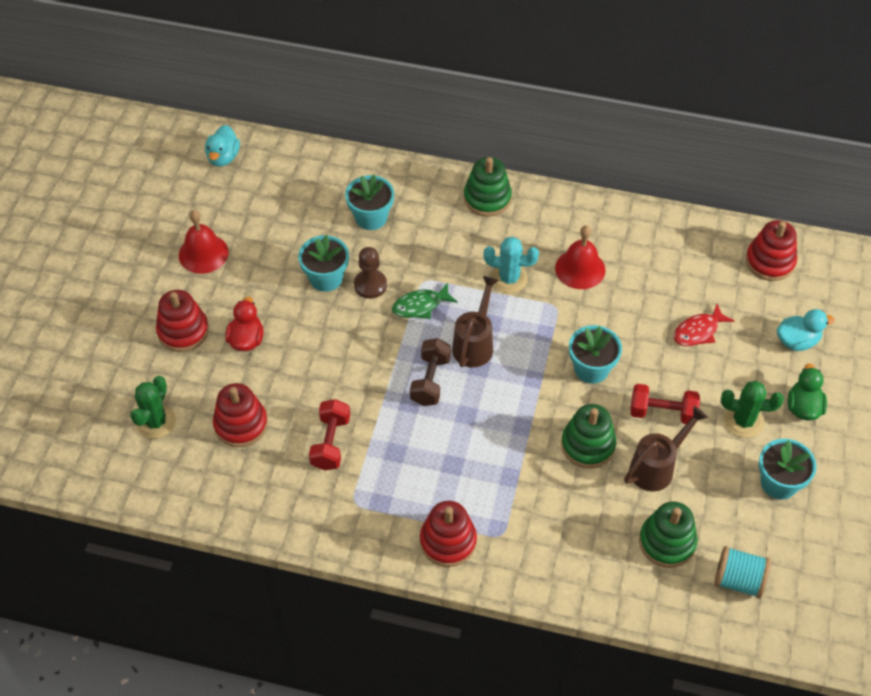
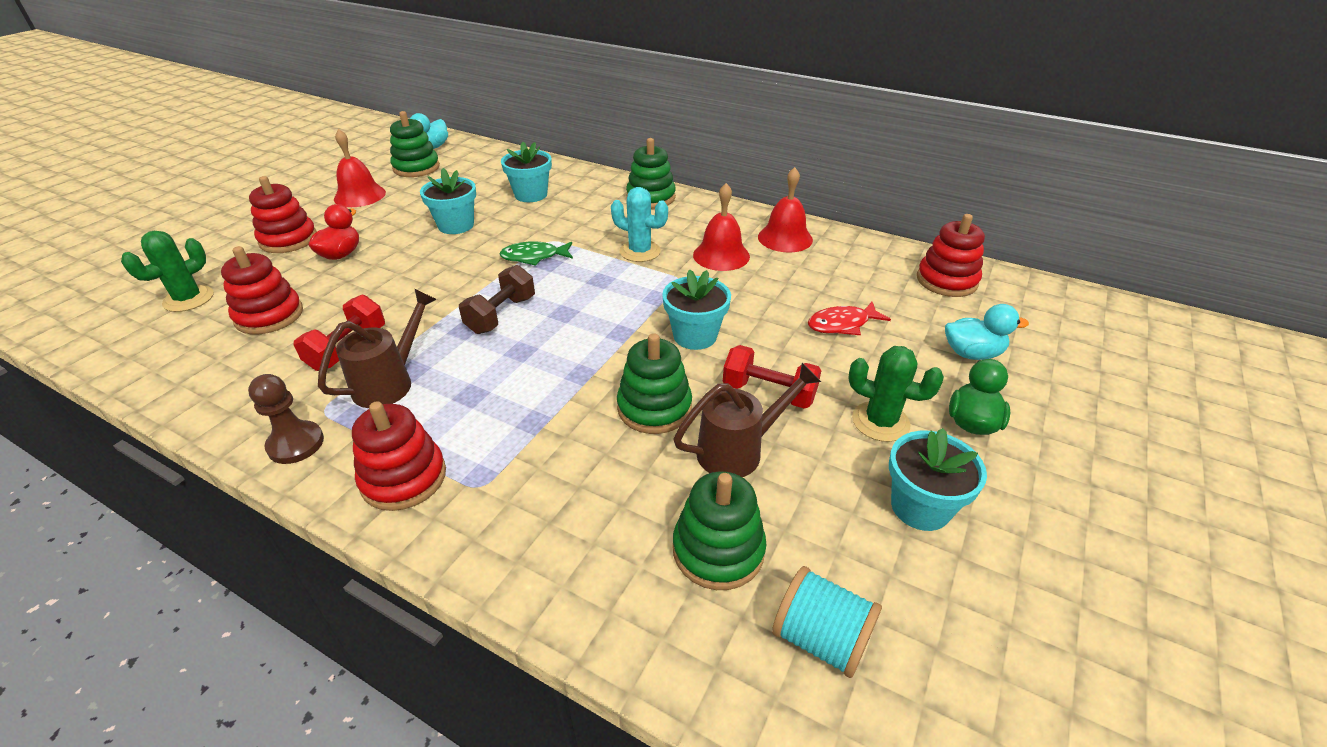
camera: 15 degrees right, 15 degrees down
brown pawn [354,247,387,299] -> brown pawn moved to [248,374,324,464]
brown watering can [452,276,499,367] -> brown watering can moved to [318,289,437,408]
none -> green stacking toy [390,111,440,177]
none -> red bell [758,167,813,253]

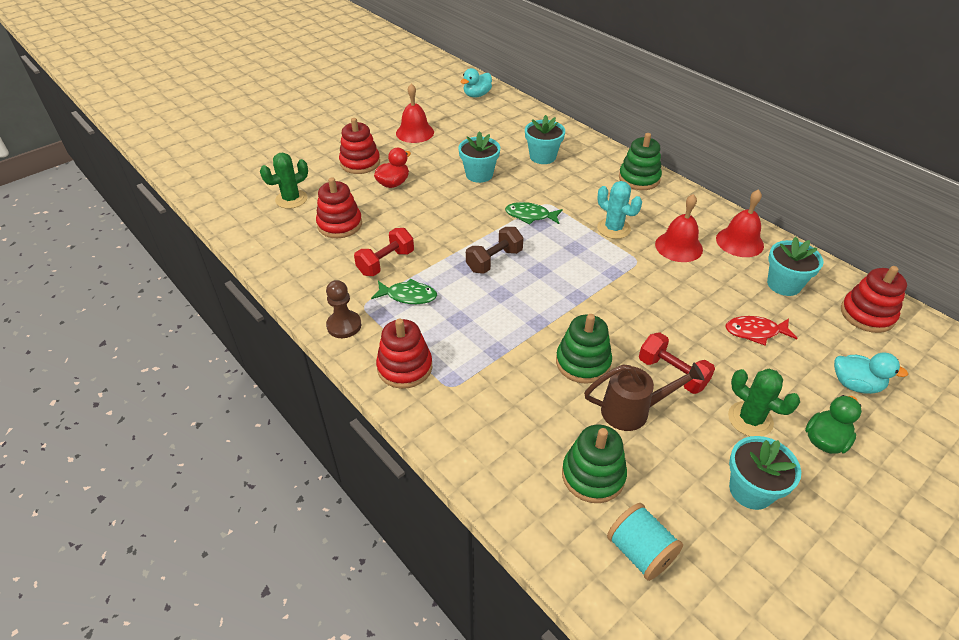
camera: 20 degrees right, 5 degrees up
brown watering can [318,289,437,408] -> green fish [371,278,437,304]
green stacking toy [390,111,440,177] -> none
turquoise flower pot [662,269,731,350] -> turquoise flower pot moved to [767,237,824,296]

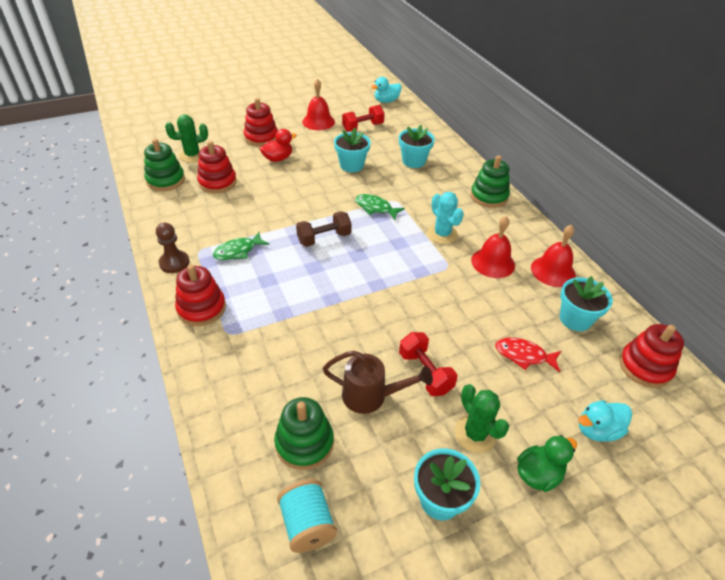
camera: 15 degrees right, 0 degrees up
red dumbbell [354,228,414,276] -> red dumbbell moved to [342,105,385,132]
green fish [371,278,437,304] -> green fish turned 120 degrees clockwise [213,232,269,260]
green stacking toy [556,314,612,384] -> green stacking toy moved to [144,139,185,191]
turquoise duck [834,352,908,394] -> turquoise duck turned 120 degrees clockwise [579,400,632,442]

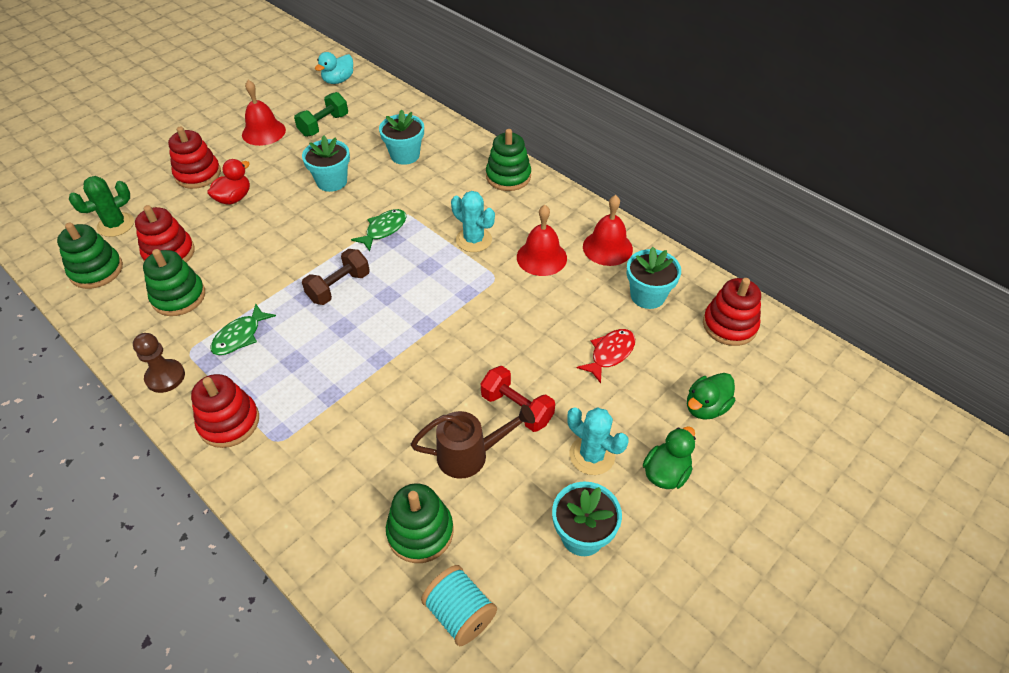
camera: 20 degrees left, 5 degrees up
red dumbbell [342,105,385,132] -> green dumbbell [294,92,348,137]
green fish [355,194,405,219] -> green fish turned 120 degrees clockwise [351,209,407,251]
green cactus [455,384,510,453] -> turquoise cactus [567,407,628,475]
red fish [495,338,561,372] -> red fish turned 135 degrees clockwise [577,329,635,383]
turquoise duck [579,400,632,442] -> green duck [687,373,735,420]
none -> green stacking toy [143,249,205,316]

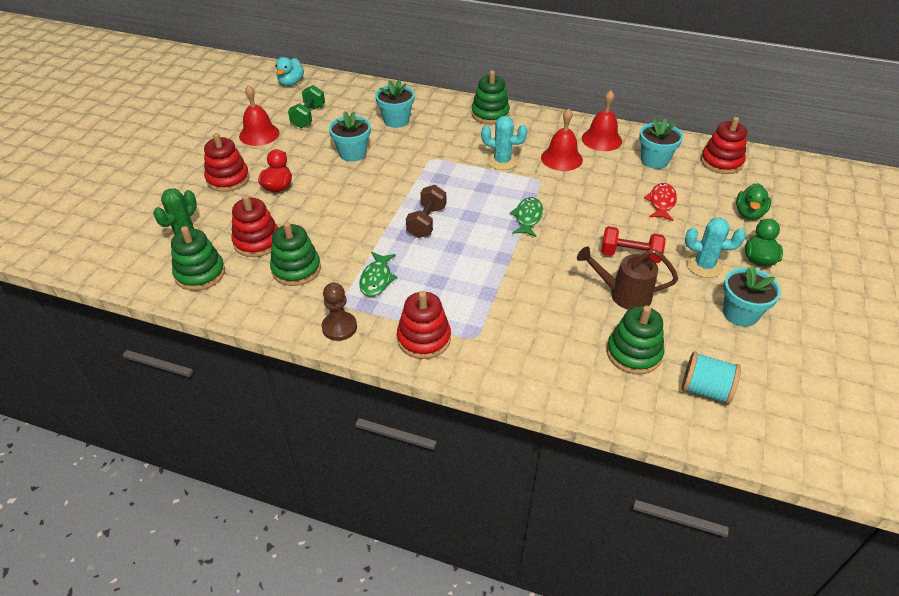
camera: 25 degrees left, 5 degrees down
green fish [351,209,407,251] -> green fish moved to [509,197,543,237]
brown watering can [411,405,535,479] -> brown watering can turned 135 degrees counterclockwise [577,246,678,310]

